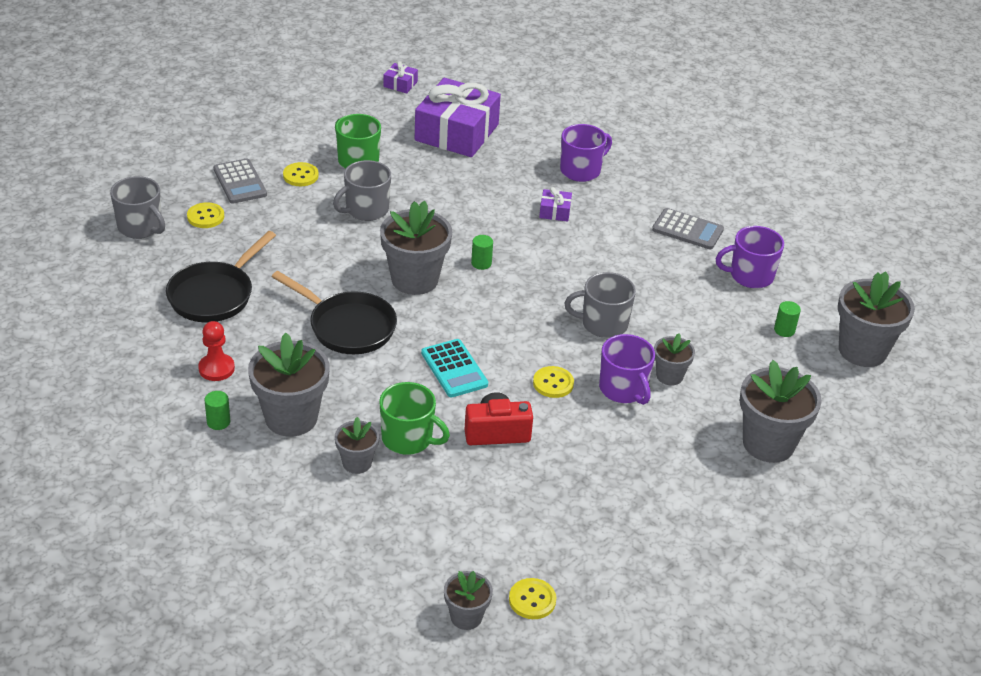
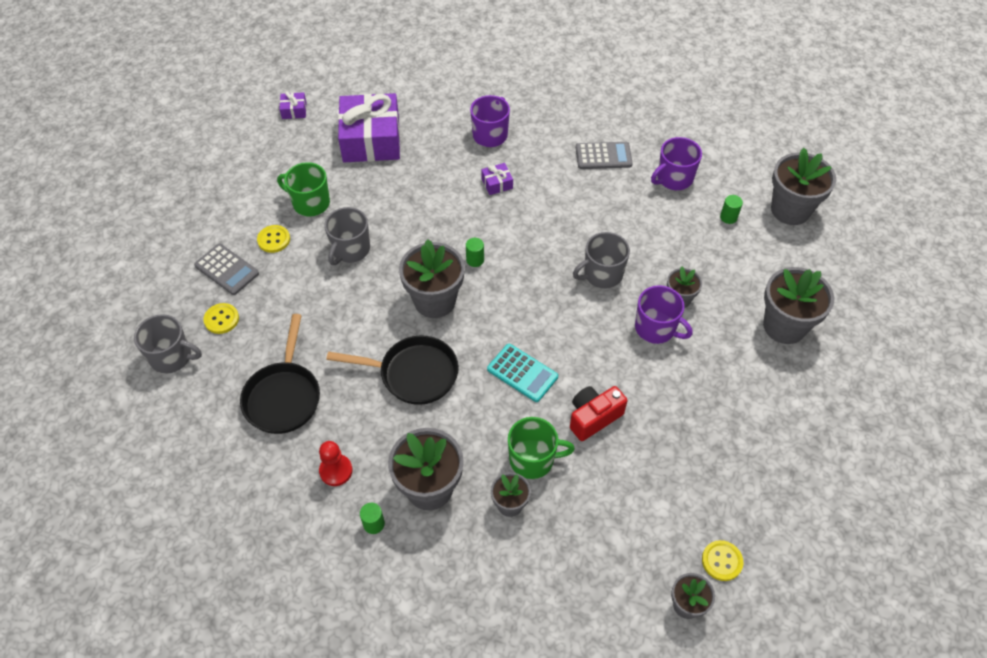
camera: 25 degrees left, 15 degrees up
yellow button [533,366,574,398] -> none

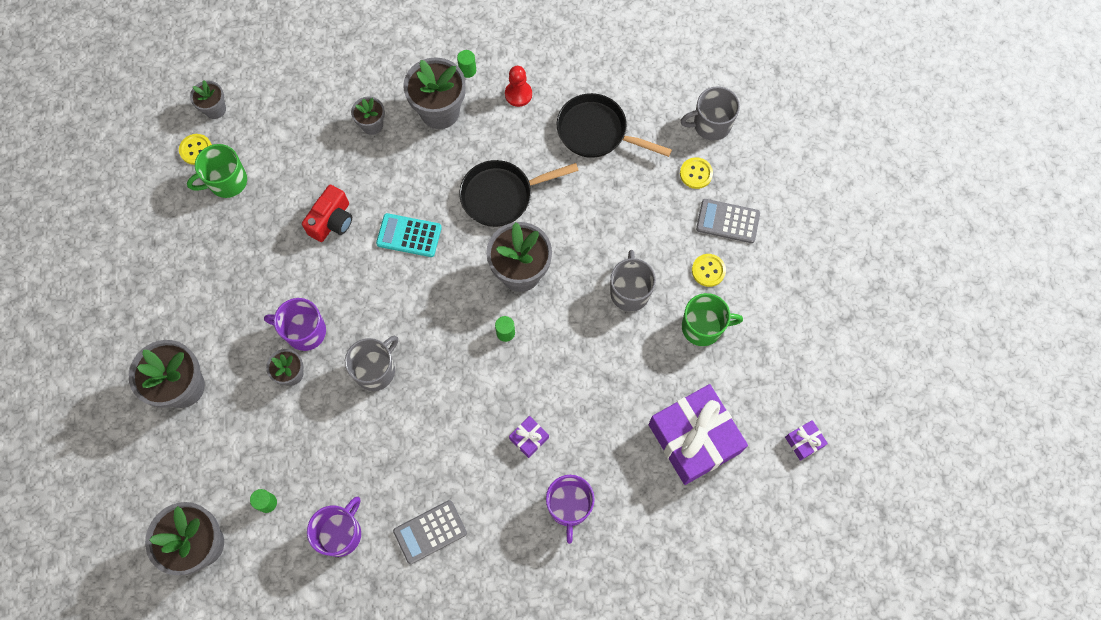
camera: 155 degrees right, 15 degrees up
black pan [240,314,320,434] -> black pan turned 45 degrees counterclockwise [557,93,672,158]
green mug [508,417,575,479] -> green mug moved to [187,144,247,198]

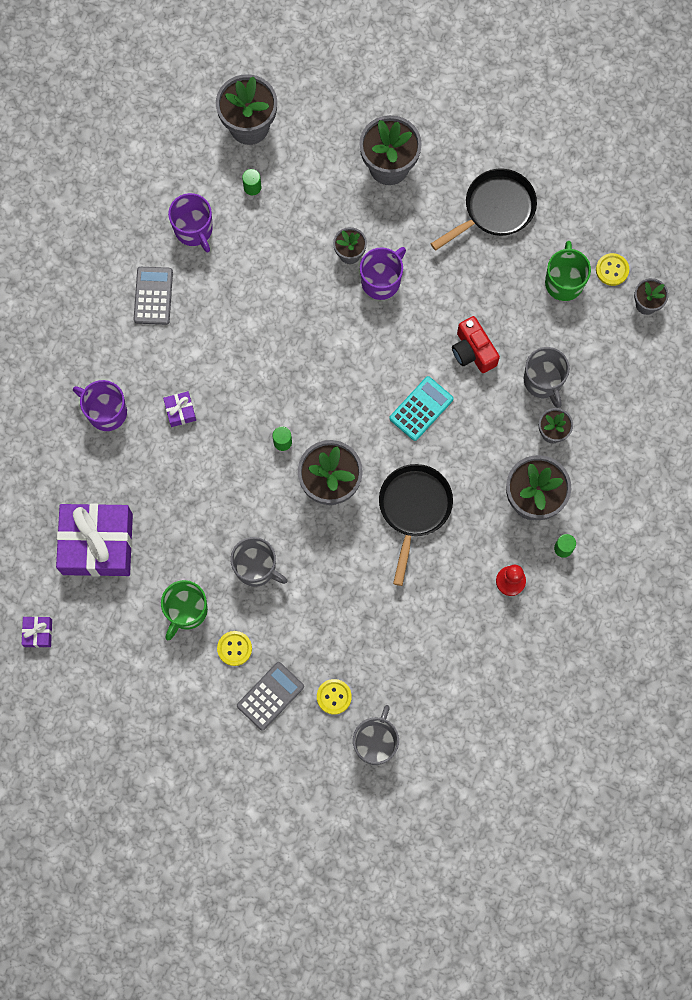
camera: 120 degrees right, 5 degrees up
grey mug [345,336,398,391] -> grey mug moved to [524,347,570,408]
black pan [557,93,672,158] -> black pan moved to [431,169,537,251]

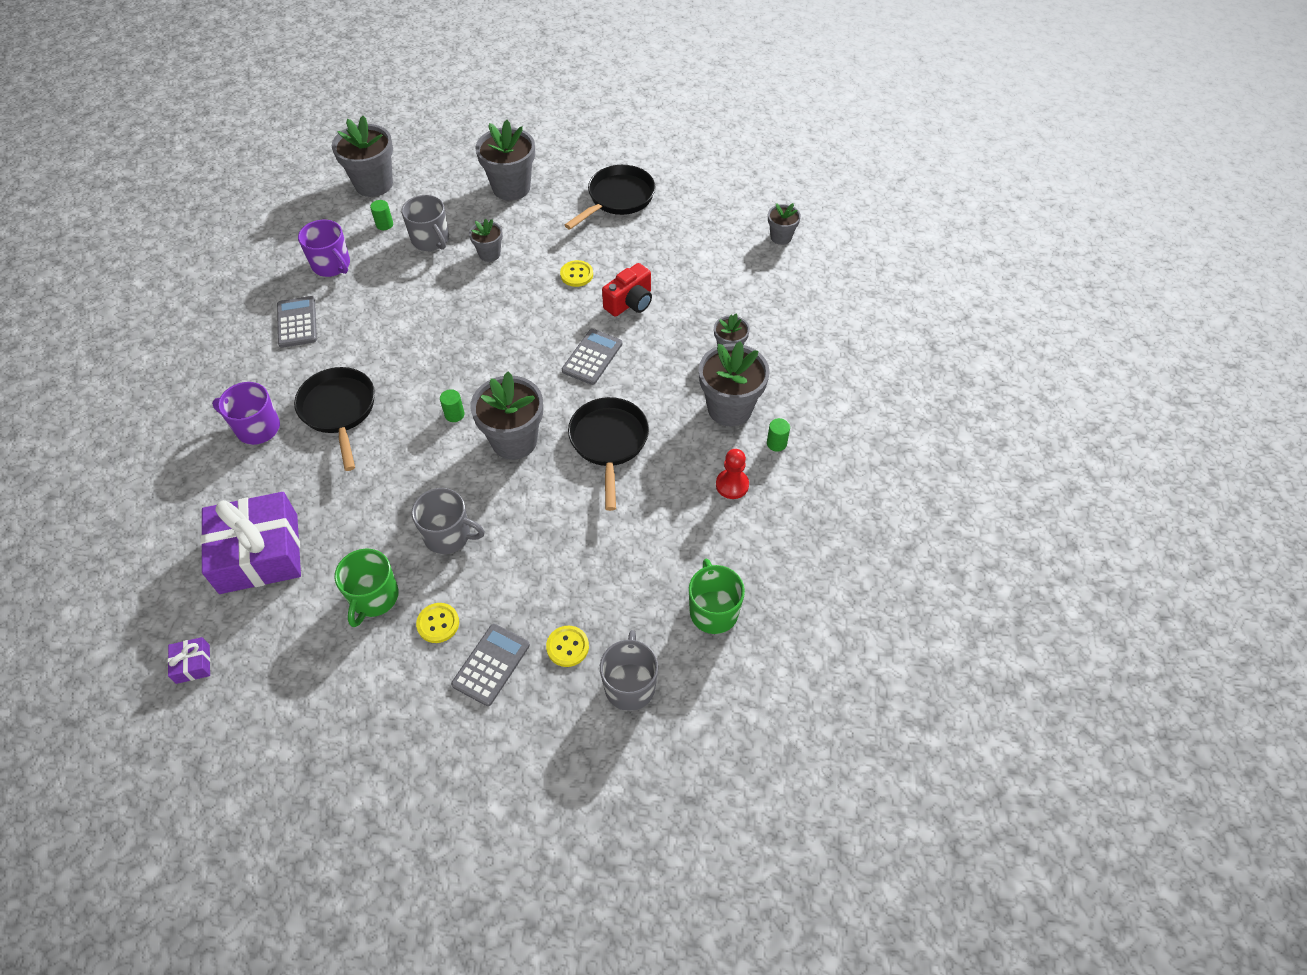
camera: 15 degrees left, 20 degrees down
purple gift [163,391,196,427] -> black pan [294,367,375,471]
purple mug [360,247,406,300] -> none
turquoise calculator [389,376,454,441] -> grey calculator [562,329,622,385]
red camera [452,316,500,373] -> red camera turned 90 degrees counterclockwise [602,263,652,317]
grey mug [524,347,570,408] -> grey mug moved to [401,195,449,251]
green mug [545,241,591,301] -> green mug moved to [689,559,745,634]
yellow button [596,253,629,286] -> yellow button moved to [560,260,593,287]

